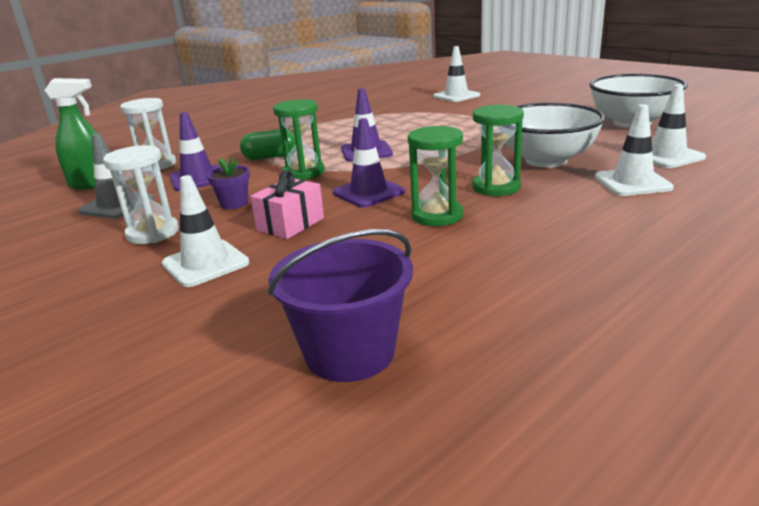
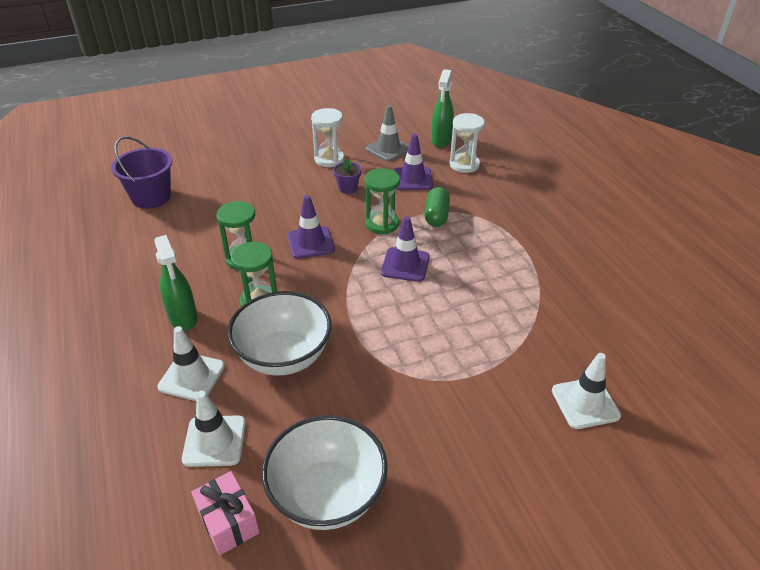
camera: 110 degrees right, 15 degrees up
white traffic cone [162,175,249,287] -> none
pink gift [250,170,324,239] -> pink gift moved to [191,471,260,555]
none -> green spray bottle [154,235,198,331]

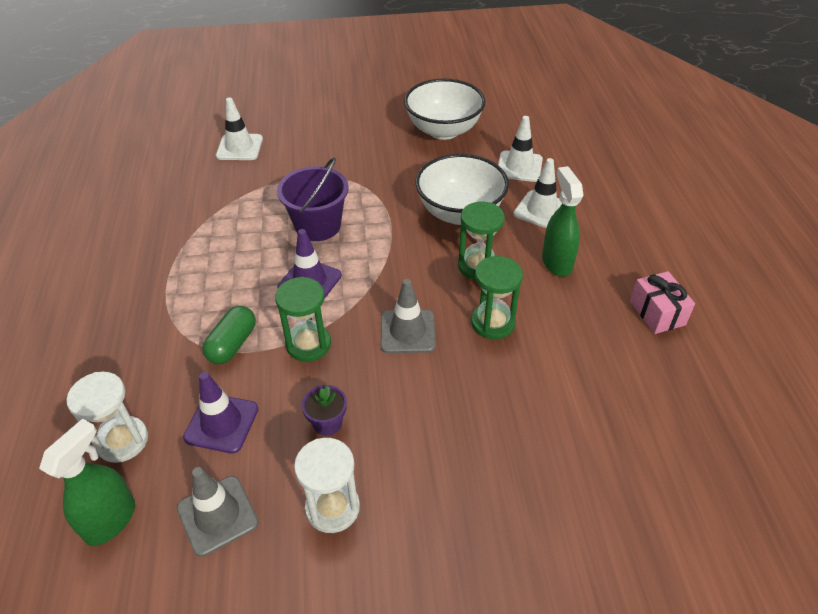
camera: 165 degrees left, 5 degrees up
purple bucket [111,136,172,209] -> purple bucket moved to [277,158,349,241]
pink gift [191,471,260,555] -> pink gift moved to [630,271,695,334]
purple traffic cone [287,195,335,259] -> grey traffic cone [381,279,436,353]

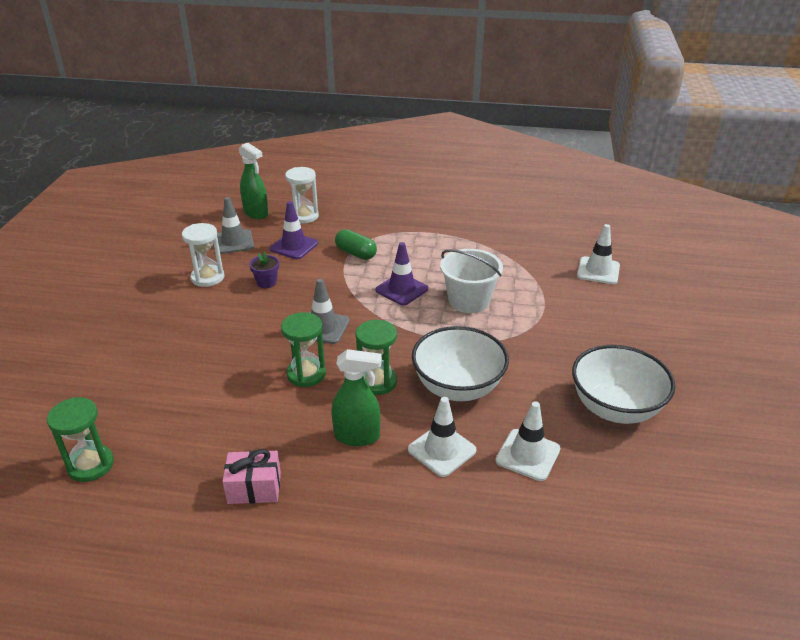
camera: 105 degrees right, 10 degrees down
green hourglass [275,277,331,362] -> green hourglass moved to [47,397,114,482]
purple bucket [277,158,349,241] -> white bucket [440,249,503,313]

